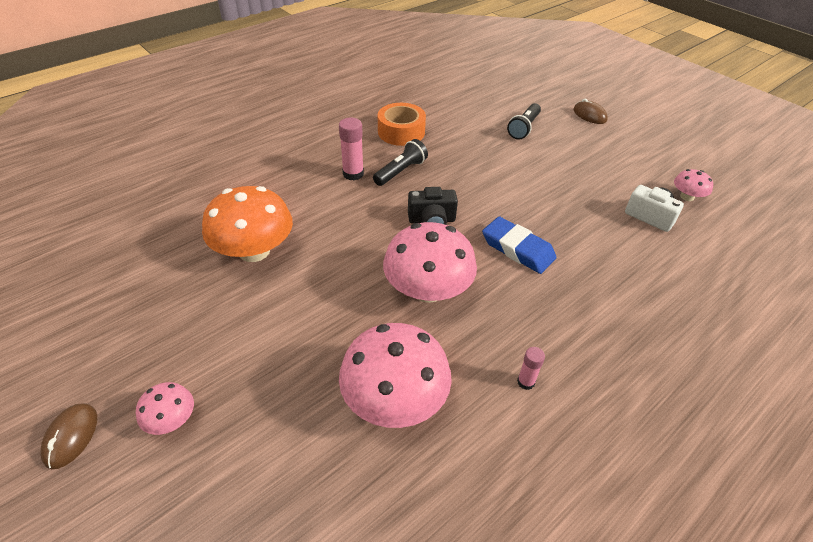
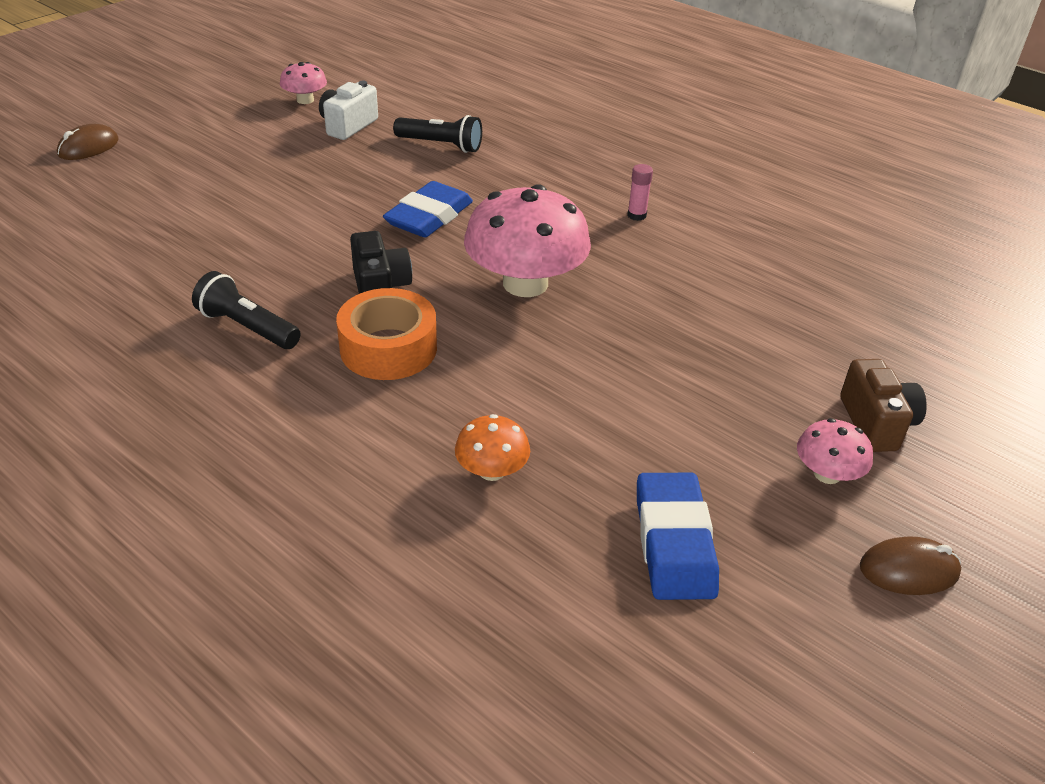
camera: 100 degrees left, 5 degrees down
orange mushroom [202,186,293,262] -> orange mushroom [455,414,530,481], size x0.48
pink glue stick [339,118,364,180] -> none
pink mushroom [339,323,452,428] -> none
orange tape [378,103,426,146] -> orange tape moved to [336,288,437,380]
black flashlight [507,103,541,140] -> black flashlight moved to [393,115,482,153]
none -> blue eraser [637,473,719,600]
none -> brown camera [840,359,927,452]

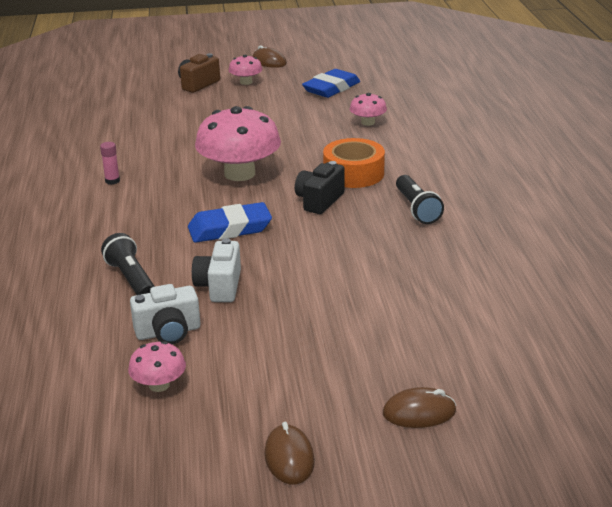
camera: 135 degrees left, 10 degrees down
orange mushroom [455,414,530,481] -> pink mushroom [350,93,387,126]
none -> white camera [192,238,241,302]
none -> brown mouse [264,422,315,484]

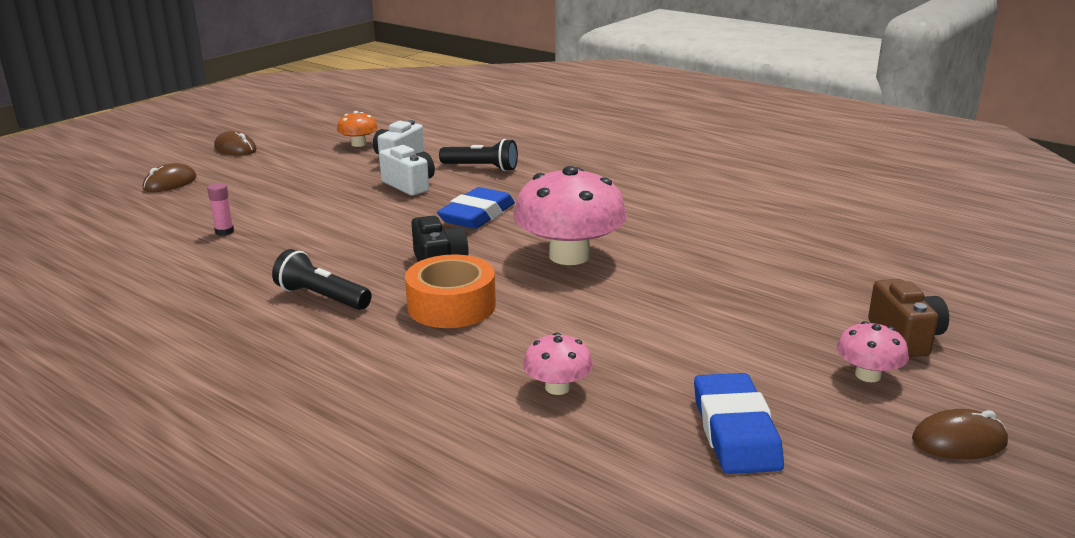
camera: 135 degrees right, 5 degrees down
pink glue stick [100,142,120,185] -> pink glue stick moved to [207,183,234,236]
pink mushroom [128,341,186,392] -> orange mushroom [337,111,378,147]

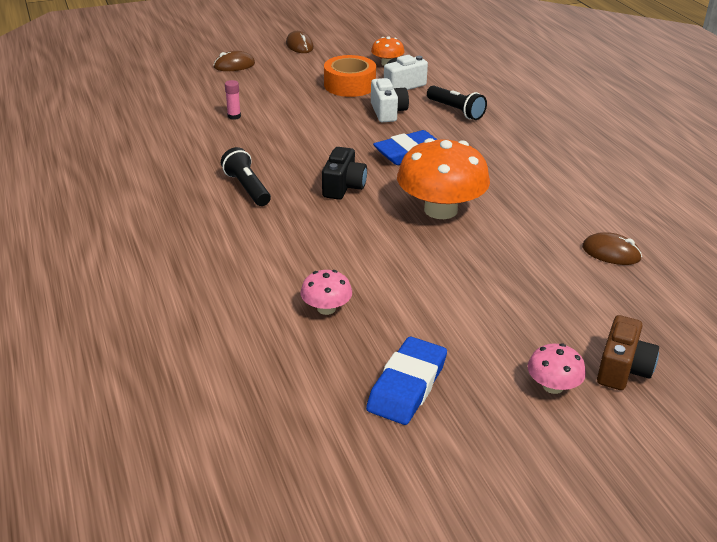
camera: 30 degrees right, 10 degrees up
orange tape [405,254,496,328] -> orange tape moved to [324,55,376,97]
pink mushroom [514,166,627,265] -> orange mushroom [397,138,490,219]
brown mouse [912,409,1008,459] -> brown mouse moved to [582,232,642,265]

